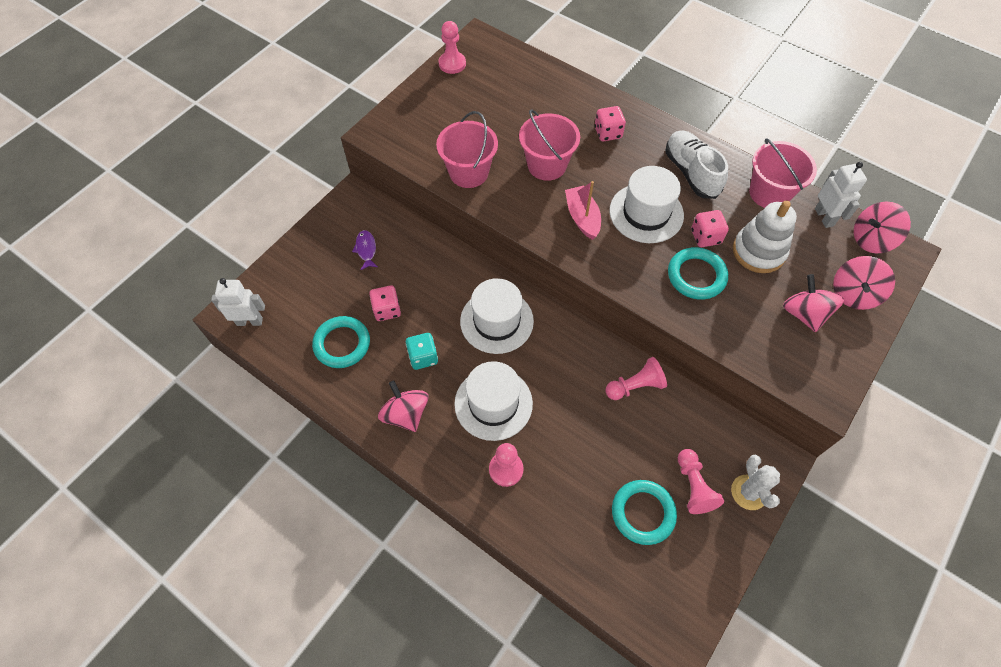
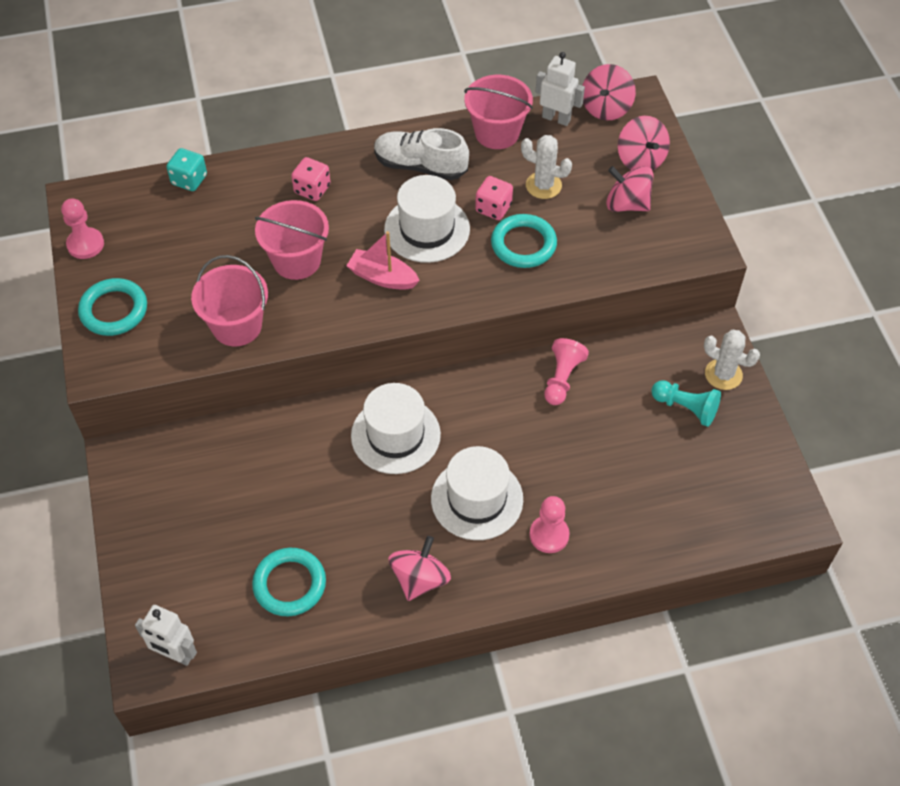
camera: 50 degrees left, 5 degrees down
white robot [211,278,265,326] -> white robot turned 105 degrees counterclockwise [135,605,197,666]
purple fish [352,230,378,270] -> none
pink dice [369,285,401,321] -> none
pink spinning top [378,380,428,432] -> pink spinning top turned 105 degrees clockwise [389,536,451,601]
turquoise dice [406,333,438,370] -> turquoise dice moved to [166,148,207,191]
turquoise ring [612,480,677,545] -> turquoise ring moved to [78,278,147,336]
pink pawn [678,449,724,514] -> turquoise pawn [651,380,721,427]
white stacking toy [733,201,797,273] -> white cactus [521,135,572,199]

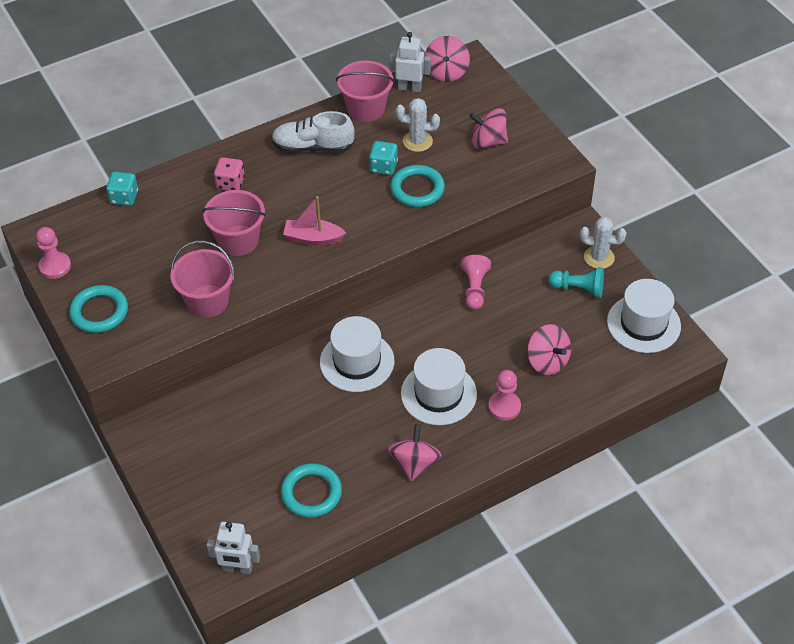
camera: 15 degrees left, 5 degrees down
white hat [384,175,470,263] -> white hat moved to [607,279,681,353]
pink dice [475,176,513,220] -> turquoise dice [369,141,398,175]
pink spinning top [618,116,670,171] -> pink spinning top moved to [527,324,571,375]

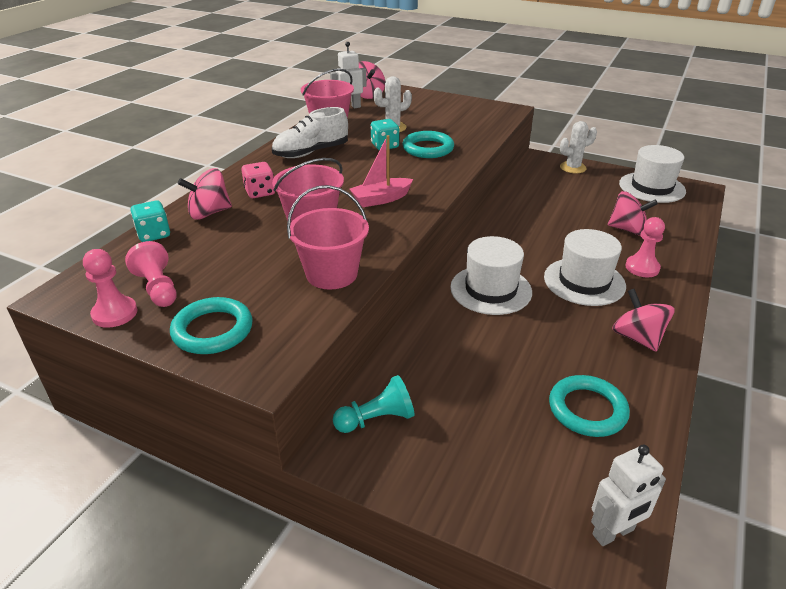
camera: 35 degrees left, 15 degrees down
pink pawn [461,255,491,310] -> pink pawn moved to [125,241,177,307]
pink spinning top [469,108,508,149] -> pink spinning top moved to [178,168,232,220]
turquoise pawn [548,267,604,298] -> turquoise pawn moved to [333,375,414,433]

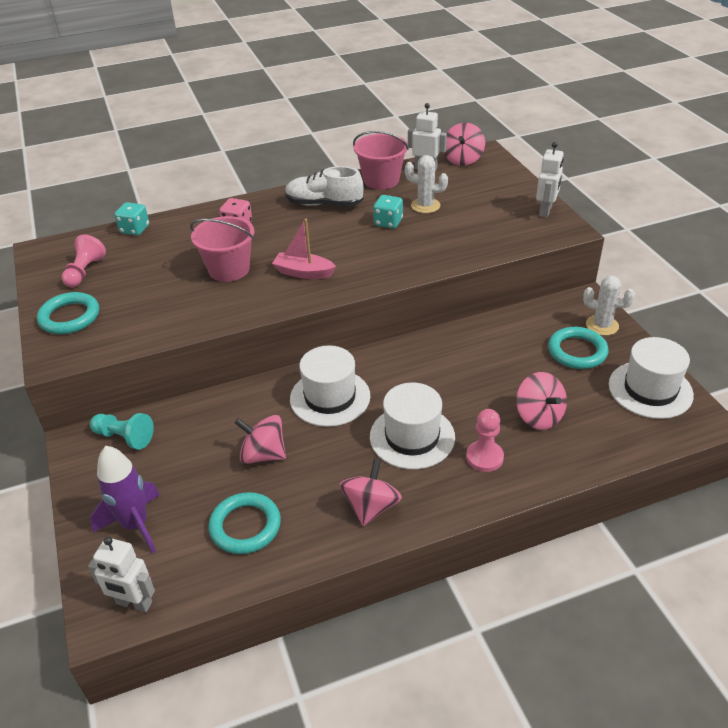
camera: 45 degrees right, 5 degrees up
pink pawn [83,249,137,328] -> none
pink spinning top [178,168,232,220] -> pink spinning top moved to [235,415,286,464]
pink bucket [287,185,369,290] -> none
turquoise ring [403,131,454,158] -> turquoise ring moved to [548,327,609,369]
none -> purple rocket [90,446,160,553]
none -> white robot [536,142,564,217]

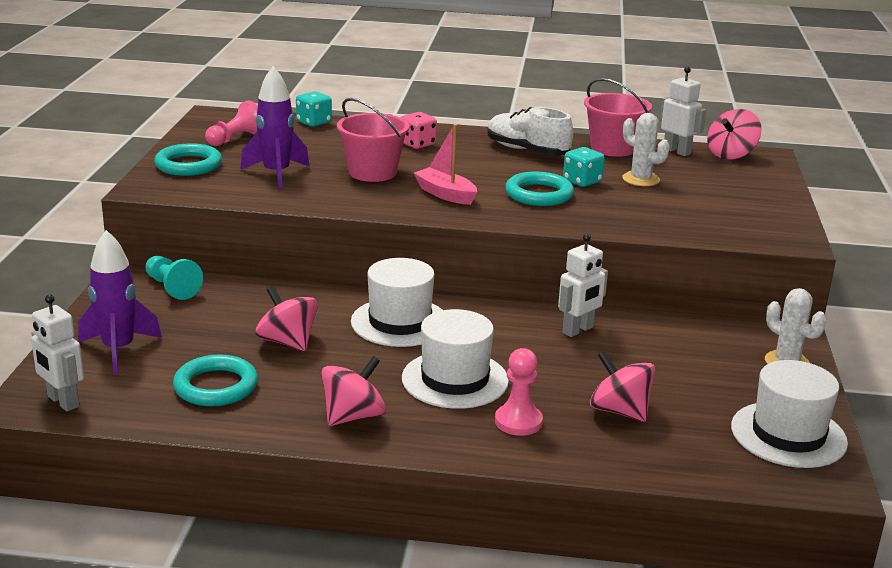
camera: 25 degrees right, 15 degrees down
pink spinning top [516,372,567,430] -> pink spinning top turned 135 degrees clockwise [590,351,655,422]
white robot [536,142,564,217] -> white robot moved to [558,234,608,337]
turquoise ring [548,327,609,369] -> turquoise ring moved to [505,171,574,206]
none -> purple rocket [240,66,309,190]

